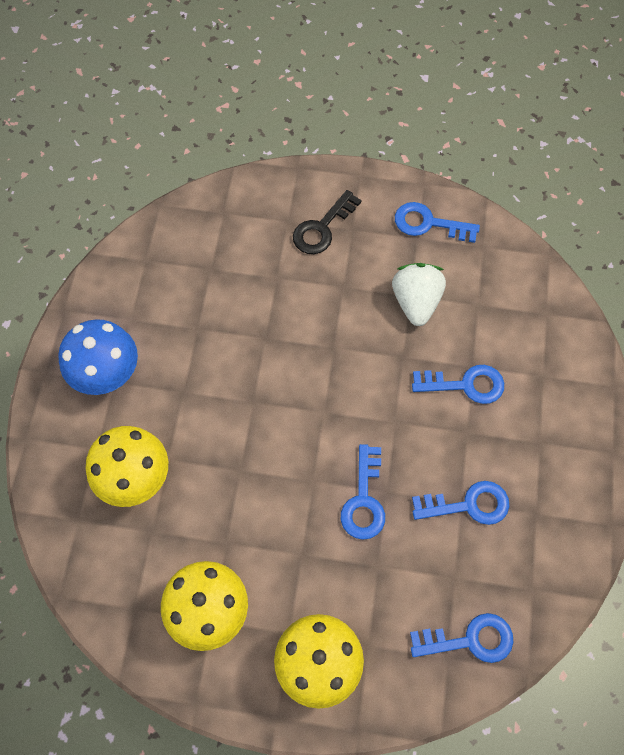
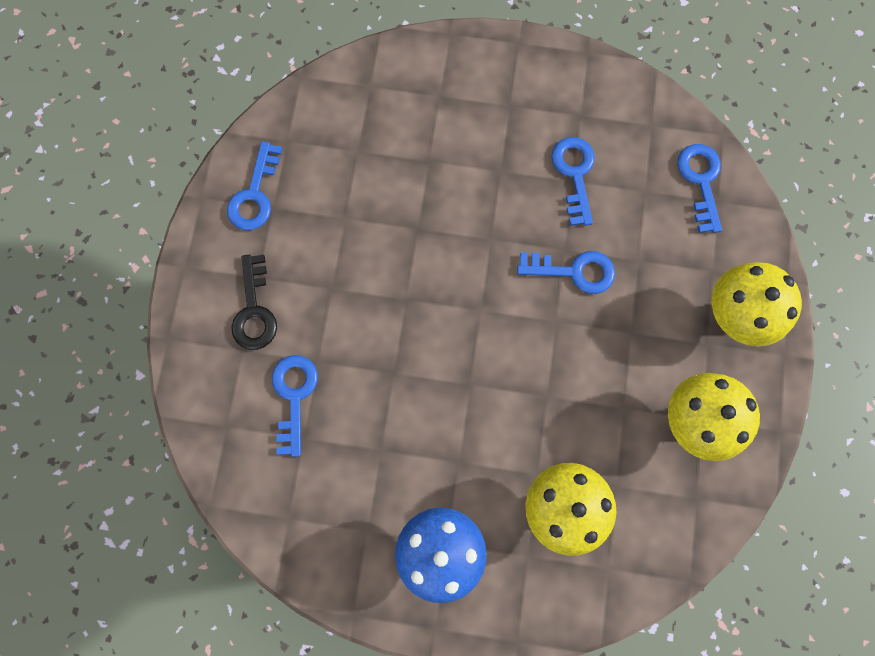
camera: 90 degrees left, 10 degrees up
black key [293,190,362,254] -> black key turned 45 degrees clockwise [231,255,277,350]
white strawberry [392,263,446,326] -> none
blue key [412,365,504,404] -> blue key moved to [272,355,318,457]

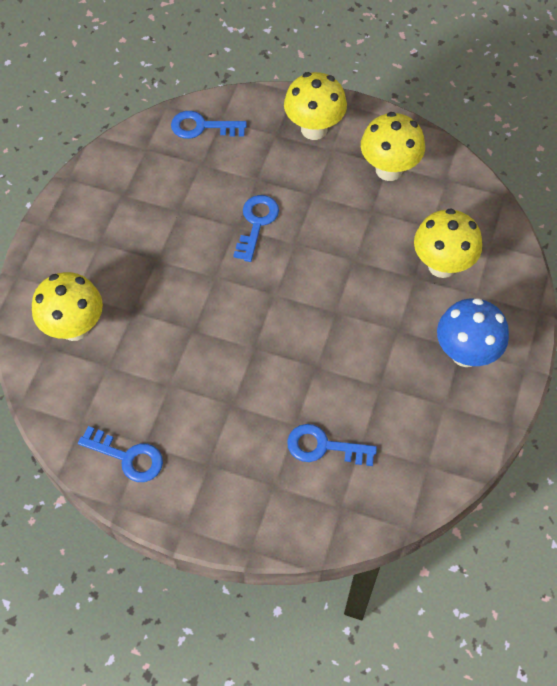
camera: 80 degrees left, 15 degrees down
black key [231,255,277,350] -> none
blue key [551,137,595,226] -> none
none -> yellow mushroom [32,272,103,341]

